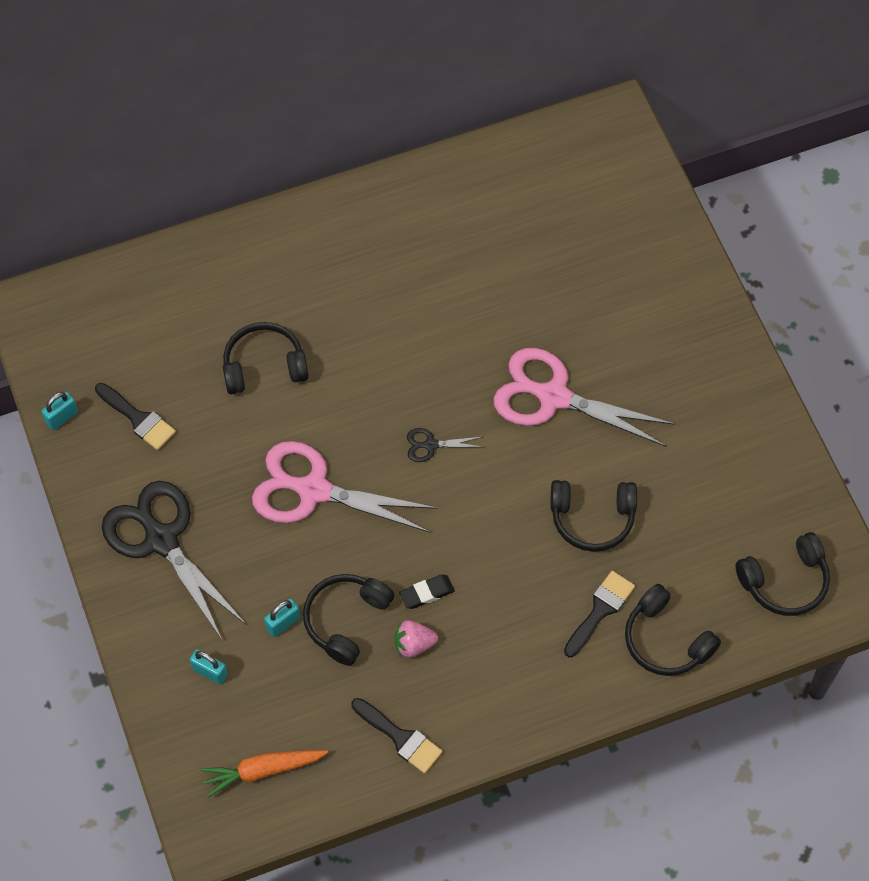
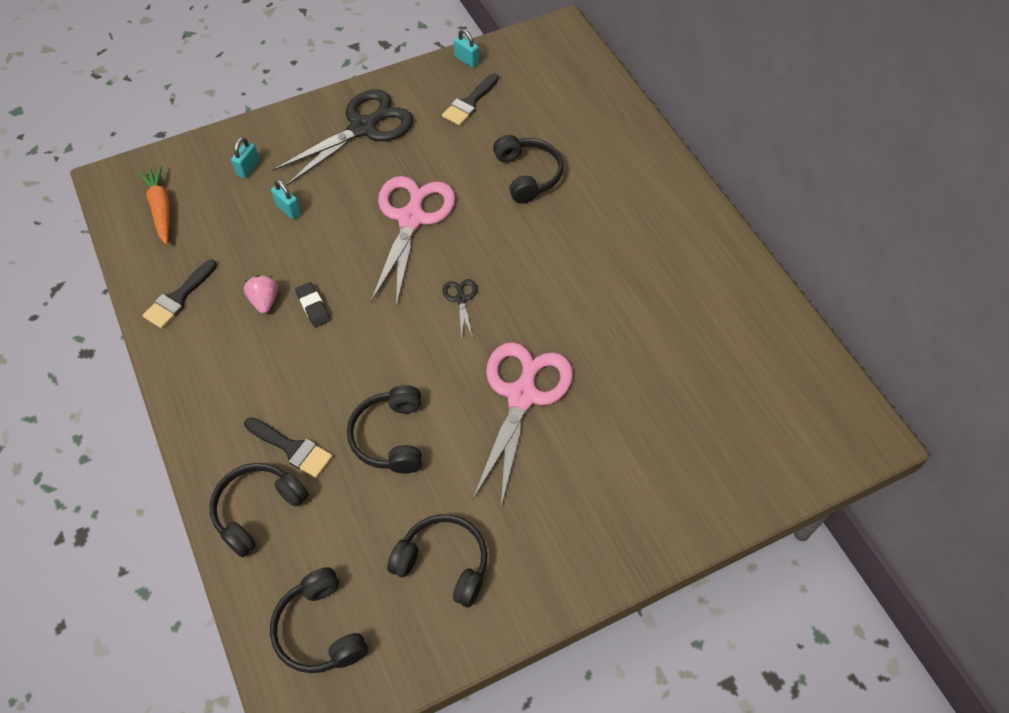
camera: 85 degrees right, 5 degrees down
black headphones [303,574,395,666] -> black headphones moved to [387,514,488,607]

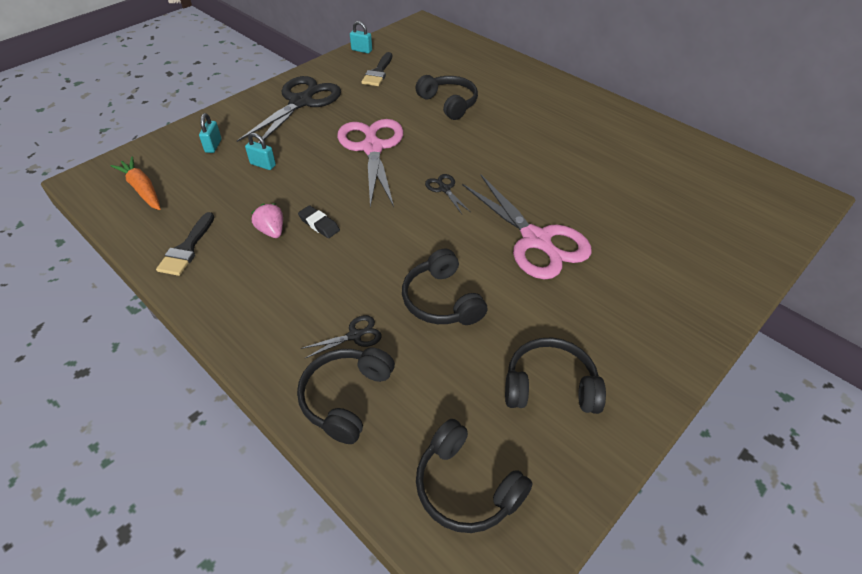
camera: 20 degrees left, 10 degrees down
black brush [244,418,333,478] -> black scissors [301,315,382,359]
pink scissors [473,342,573,507] -> pink scissors turned 150 degrees clockwise [462,175,592,280]

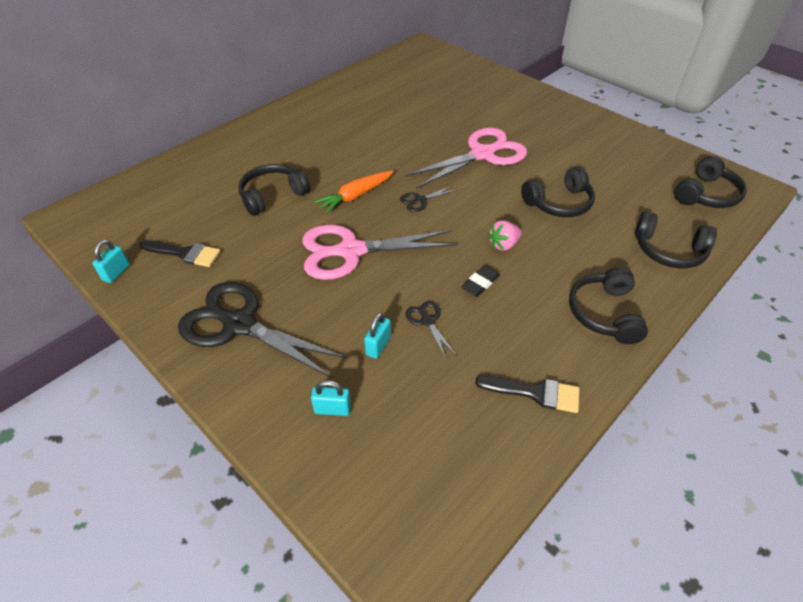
camera: 90 degrees left, 0 degrees up
orange carrot [110,157,161,210] -> orange carrot moved to [314,170,394,214]
pink strawberry [251,204,283,238] -> pink strawberry moved to [488,220,522,251]
black scissors [301,315,382,359] -> black scissors moved to [406,301,457,359]
black headphones [505,337,606,414] -> black headphones moved to [569,267,648,344]

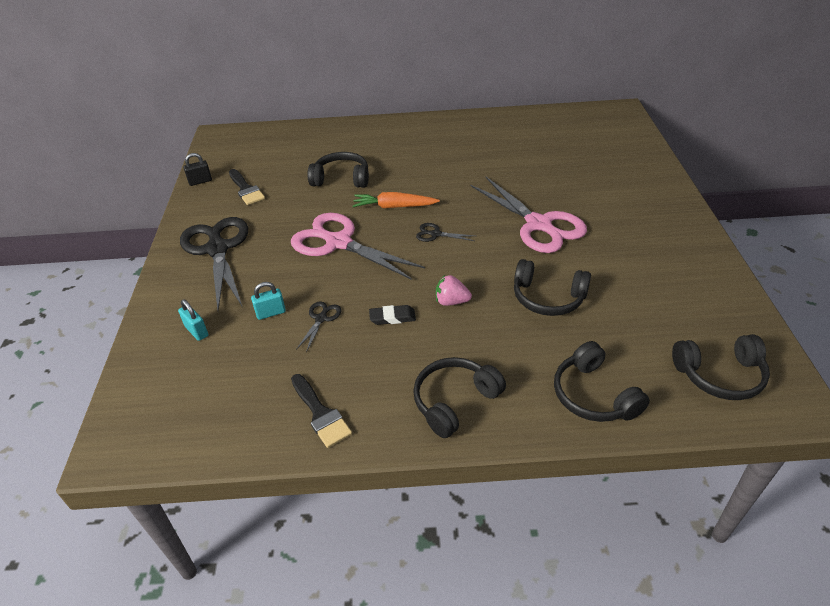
camera: 45 degrees right, 5 degrees down
turquoise padlock [92,240,130,283] -> black padlock [183,153,212,186]
pink scissors [404,128,527,189] -> pink scissors turned 45 degrees clockwise [470,177,587,253]

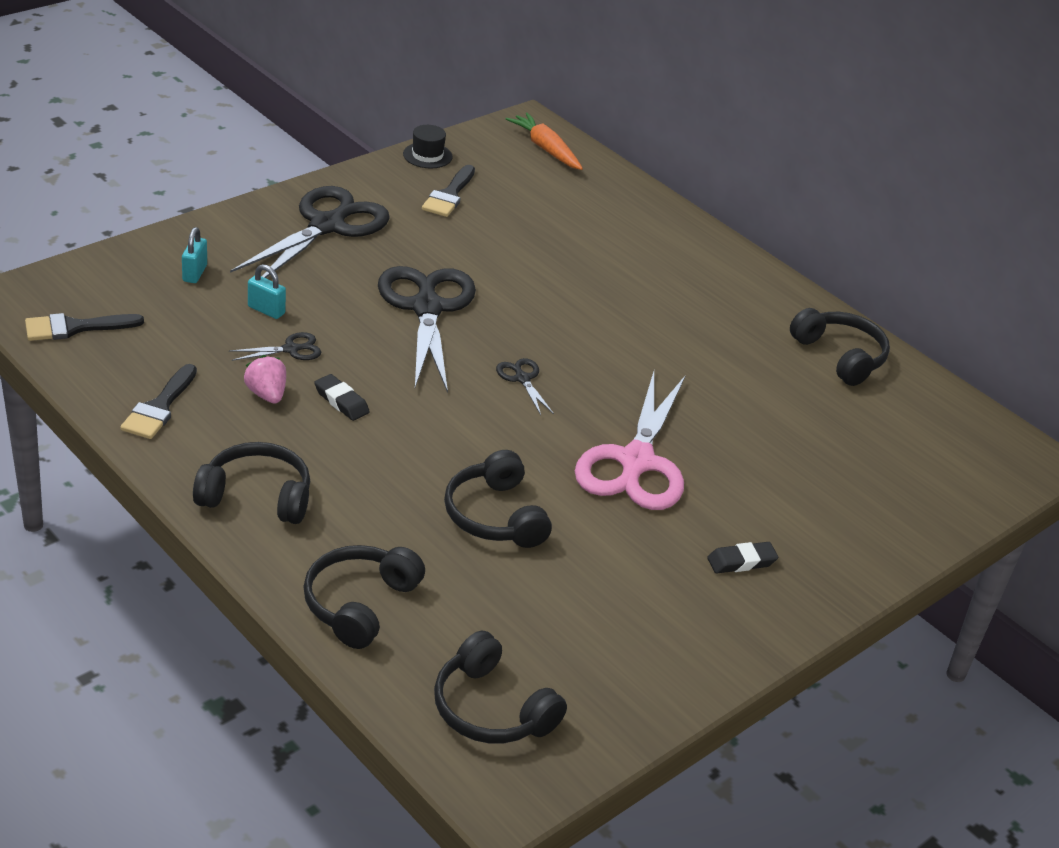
camera: 45 degrees right, 5 degrees down
black padlock [183,153,212,186] -> black hat [403,125,453,168]
pink scissors [291,213,425,280] -> black scissors [378,266,476,393]
black headphones [308,152,369,188] -> black headphones moved to [790,308,890,386]
orange carrot [353,192,440,208] -> orange carrot moved to [506,113,583,170]
pink strawberry [436,275,472,306] -> pink strawberry moved to [244,355,286,404]
none -> black brush [25,313,144,341]
none -> black eraser [707,542,778,573]

